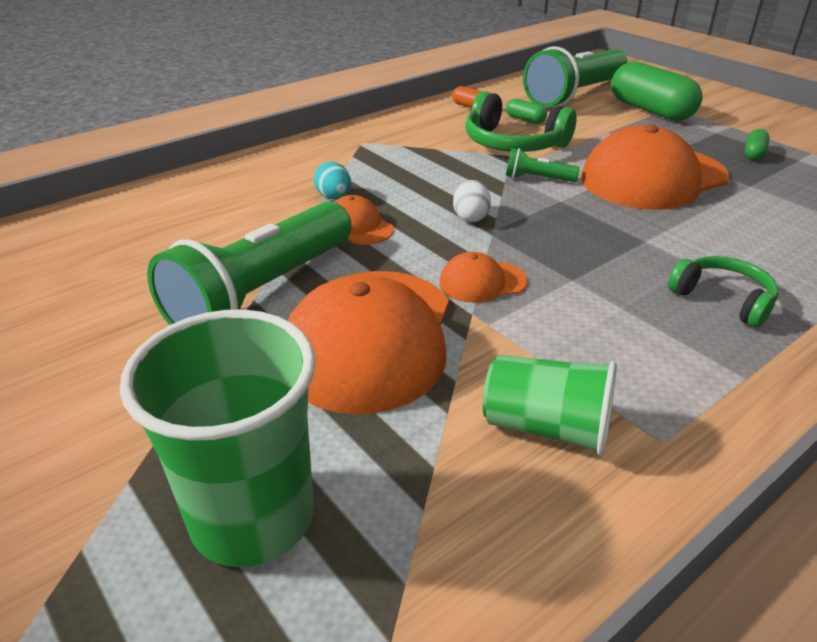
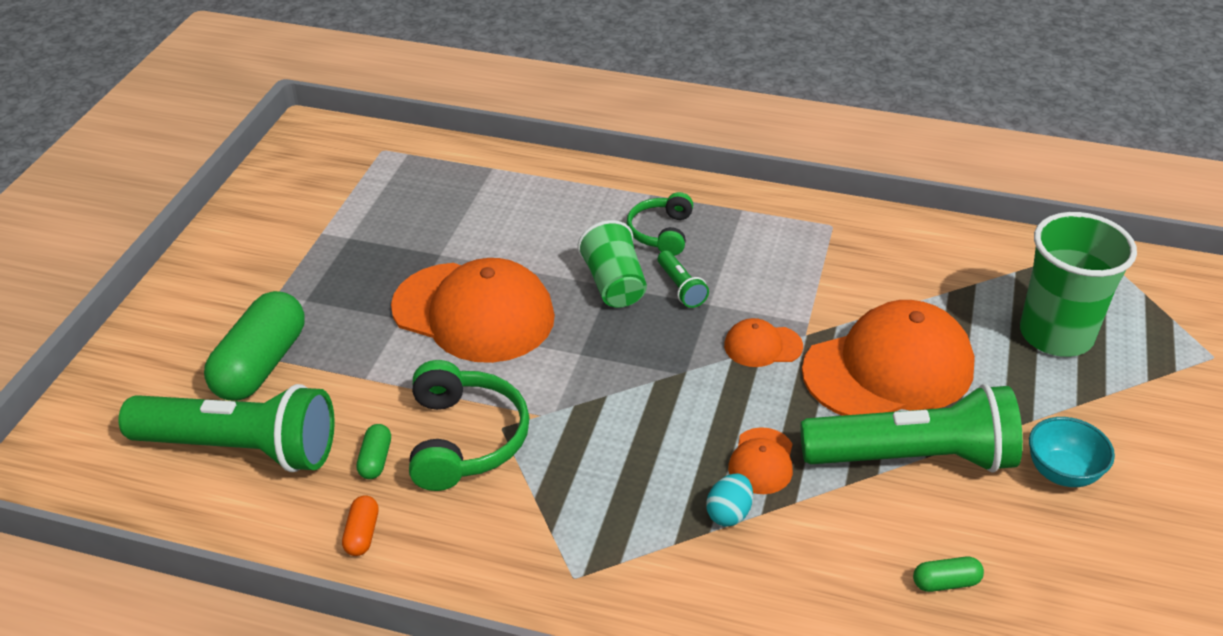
camera: 125 degrees left, 5 degrees up
orange cap [439,252,527,303] -> orange cap turned 135 degrees clockwise [724,318,803,367]
white egg [453,180,491,222] -> none
green cup [483,354,617,456] -> green cup moved to [578,220,647,308]
green flashlight [506,148,580,182] -> green flashlight moved to [658,251,709,308]
green capsule [744,129,770,160] -> green capsule moved to [913,557,984,592]
none -> turquoise bowl [1029,417,1115,487]

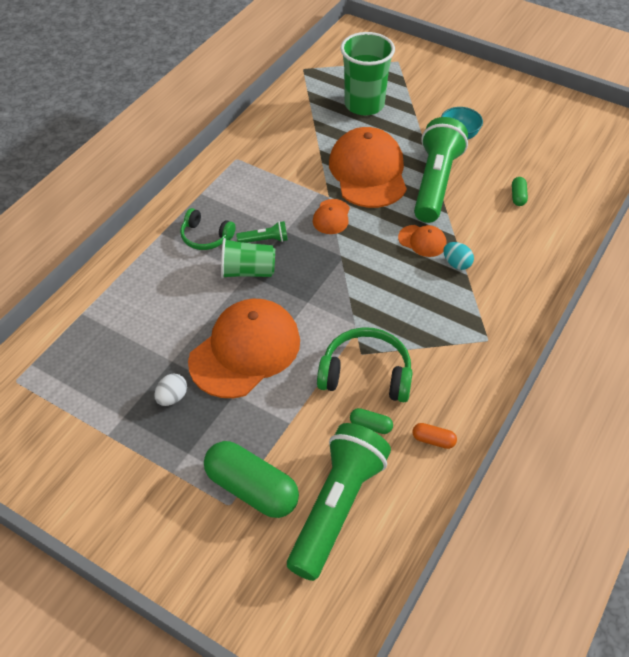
camera: 75 degrees left, 10 degrees up
none -> white egg [154,373,187,406]

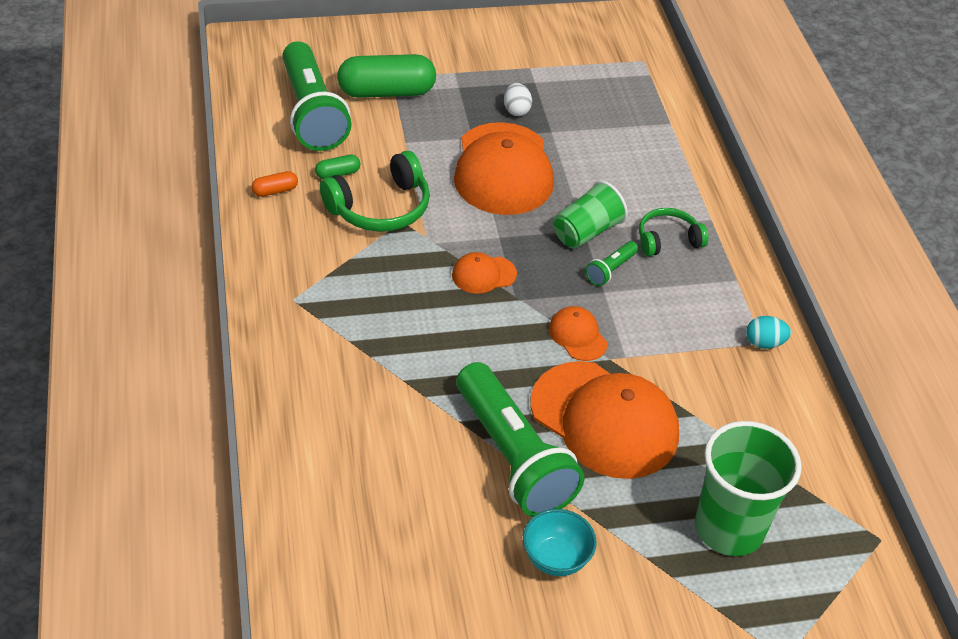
camera: 135 degrees right, 5 degrees down
orange cap [398,225,447,257] -> orange cap moved to [452,252,517,294]
turquoise egg [444,242,474,270] -> turquoise egg moved to [746,316,791,349]
green capsule [512,177,528,206] -> none

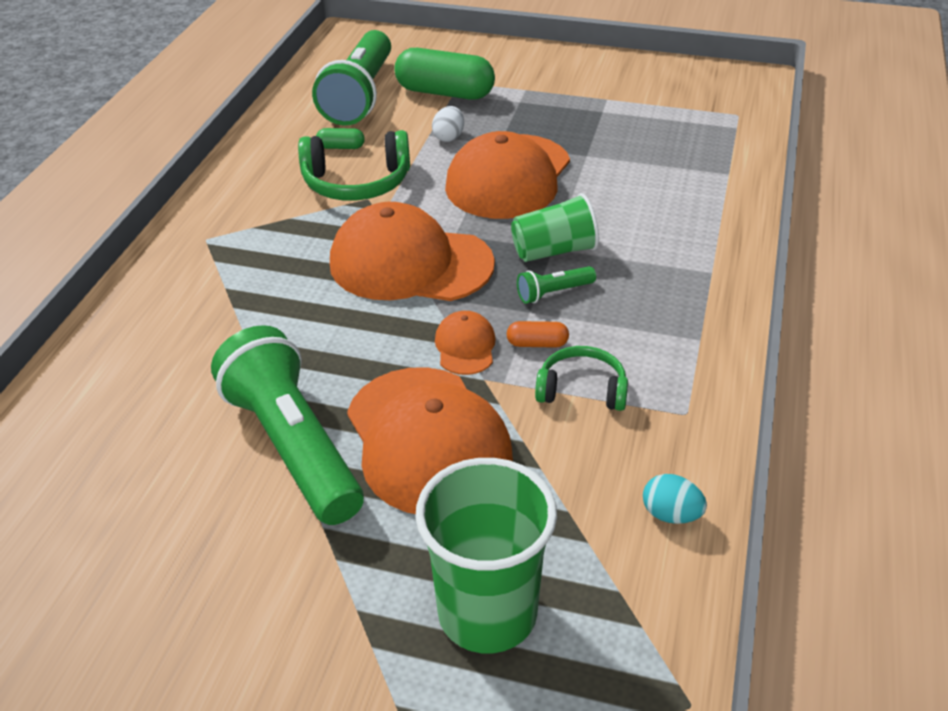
camera: 30 degrees right, 5 degrees down
orange capsule [252,171,298,197] -> orange capsule moved to [507,321,569,348]
orange cap [452,252,517,294] -> orange cap [330,202,495,301], size x2.21
green flashlight [456,362,584,517] -> green flashlight turned 150 degrees clockwise [211,325,364,525]
white egg [504,83,532,116] -> white egg moved to [432,106,464,142]
turquoise bowl [523,509,597,576] -> none
green headphones [639,208,709,256] -> green headphones moved to [535,346,628,411]
turquoise egg [746,316,791,349] -> turquoise egg moved to [643,474,707,524]

